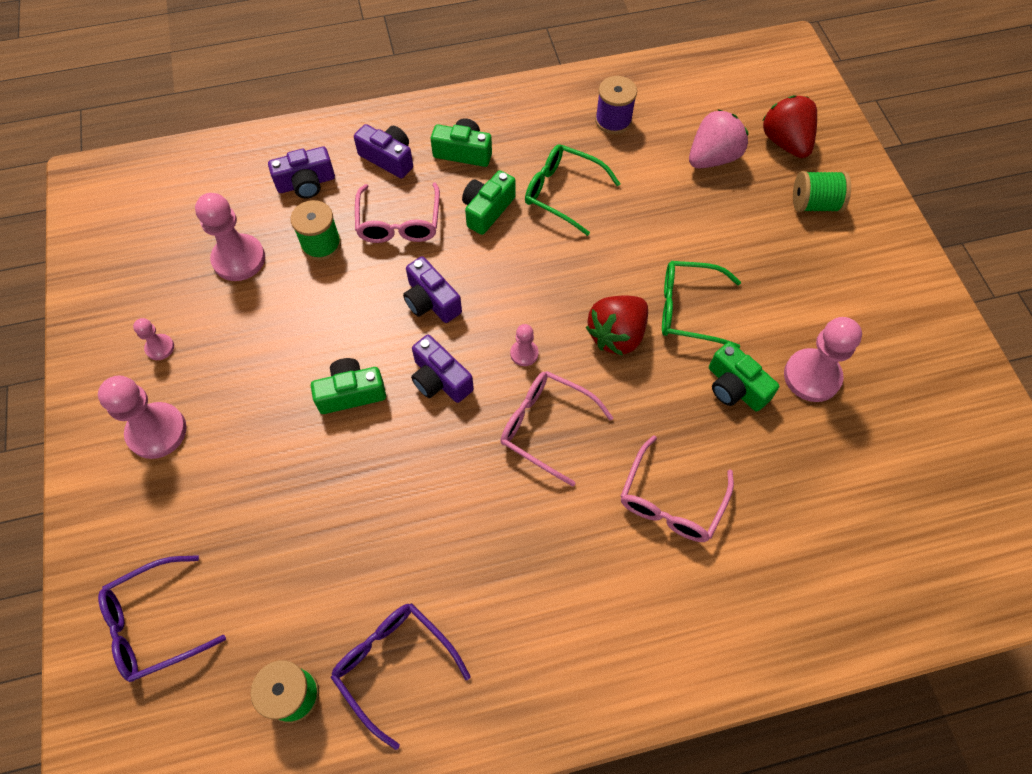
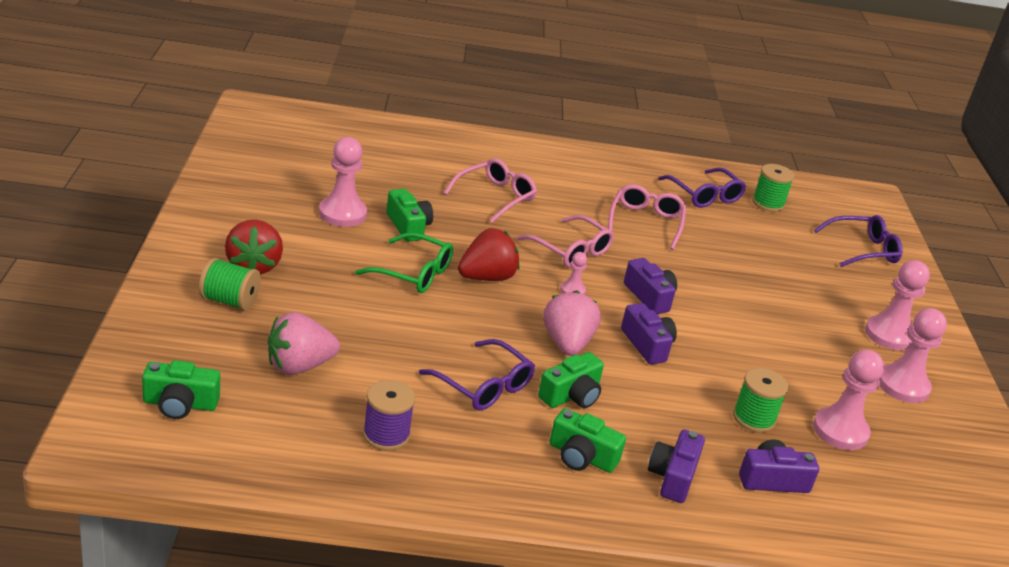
camera: 170 degrees left, 30 degrees down
pink pawn [133,318,174,360] -> pink pawn [879,308,947,403], size x1.96
green camera [311,358,386,414] -> green camera moved to [142,360,220,419]
purple camera [354,124,413,179] -> purple camera turned 60 degrees clockwise [648,430,705,503]
pink glasses [355,182,440,243] -> pink glasses moved to [608,184,686,250]
green glasses [525,144,620,236] -> purple glasses [419,339,535,411]
red strawberry [762,95,817,158] -> red strawberry moved to [225,220,283,274]
none -> pink strawberry [544,291,601,356]

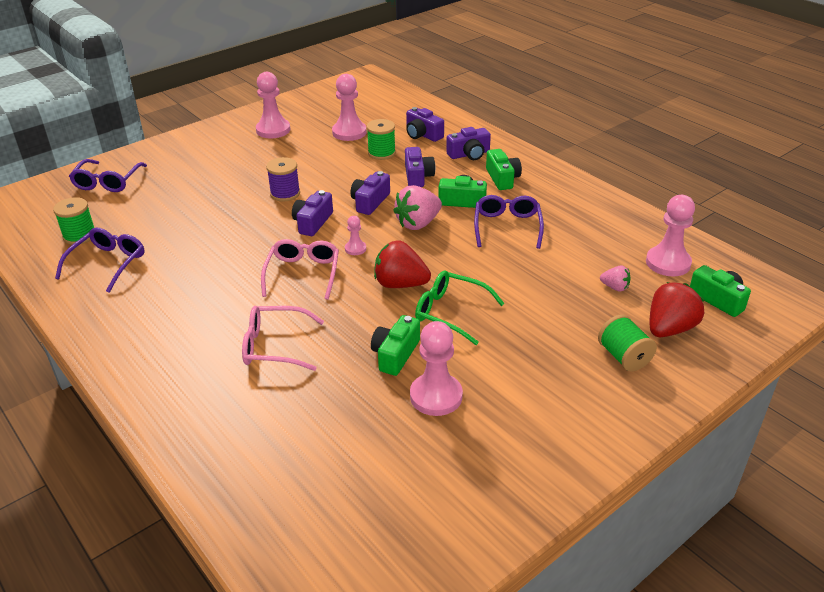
camera: 125 degrees left, 5 degrees up
red strawberry [225,220,283,274] -> red strawberry moved to [650,282,704,337]
pink strawberry [268,312,340,375] -> pink strawberry [600,265,631,292], size x0.53
green glasses [355,232,453,293] -> green glasses turned 45 degrees counterclockwise [415,271,505,345]
purple spool [363,380,415,451] -> purple spool moved to [266,157,300,201]
pink glasses [608,184,686,250] -> none
purple glasses [814,215,903,267] -> purple glasses turned 120 degrees counterclockwise [69,159,147,192]
pink pawn [865,260,930,351] -> pink pawn moved to [646,195,695,277]
none -> purple camera [405,147,435,187]

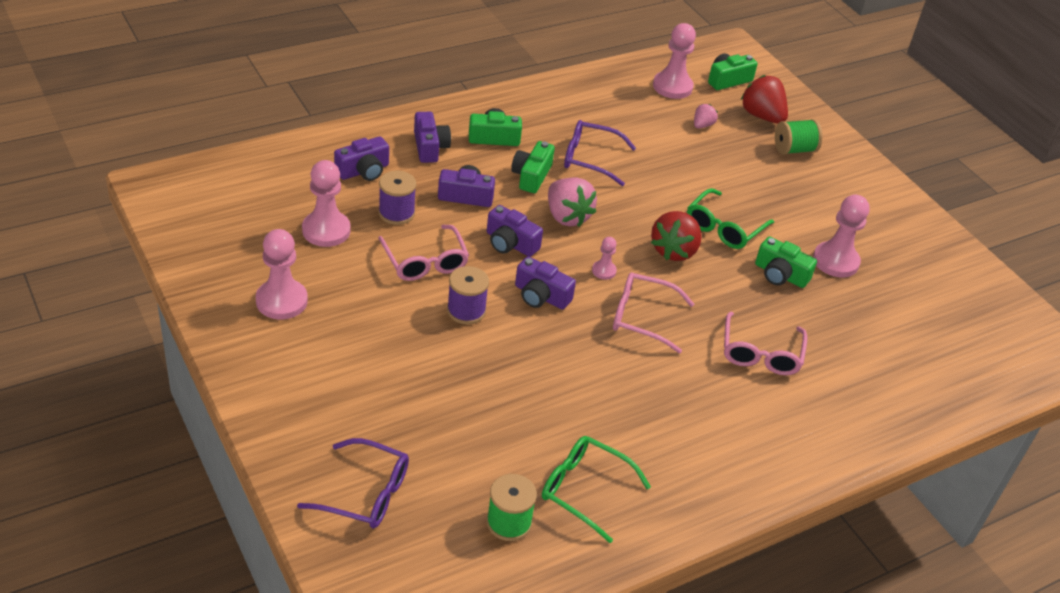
camera: 85 degrees left, 5 degrees up
purple glasses [55,228,145,293] -> green glasses [542,436,651,543]
green spool [367,119,396,160] -> purple spool [378,171,416,225]
none -> pink glasses [378,225,469,281]

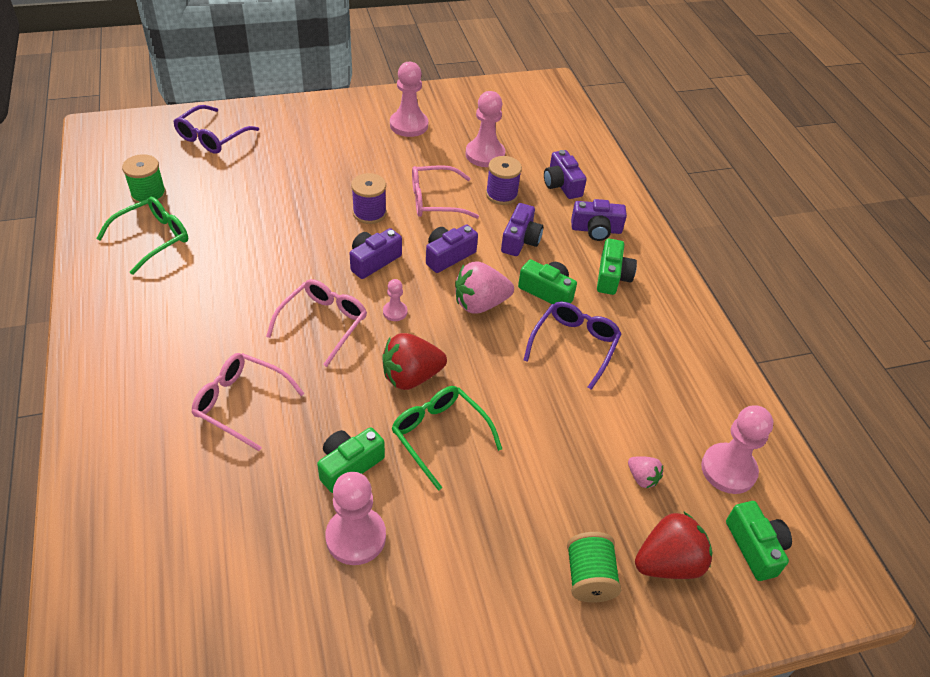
camera: 105 degrees right, 5 degrees up
red strawberry [651,211,702,261] -> red strawberry turned 60 degrees counterclockwise [382,333,447,390]

